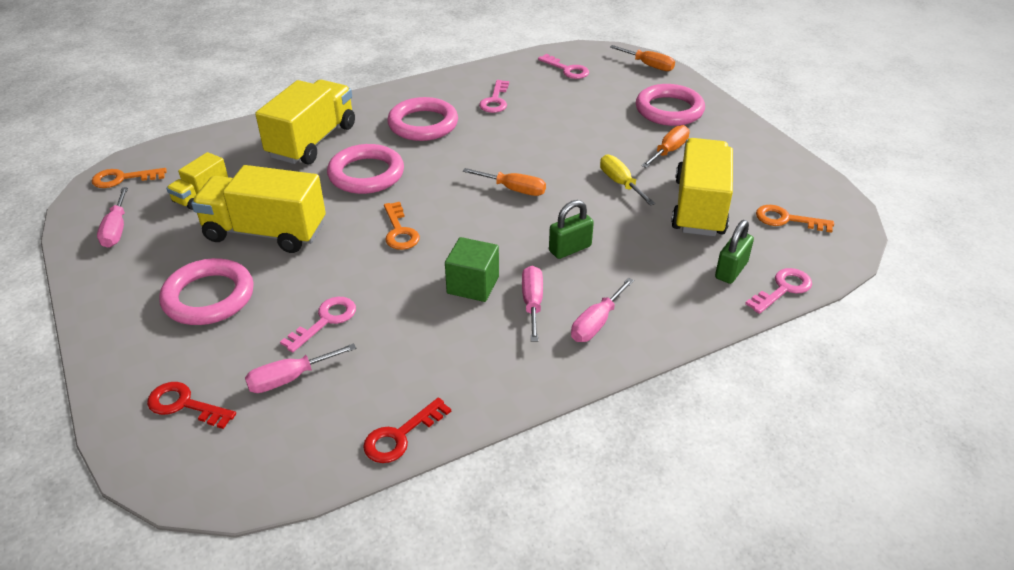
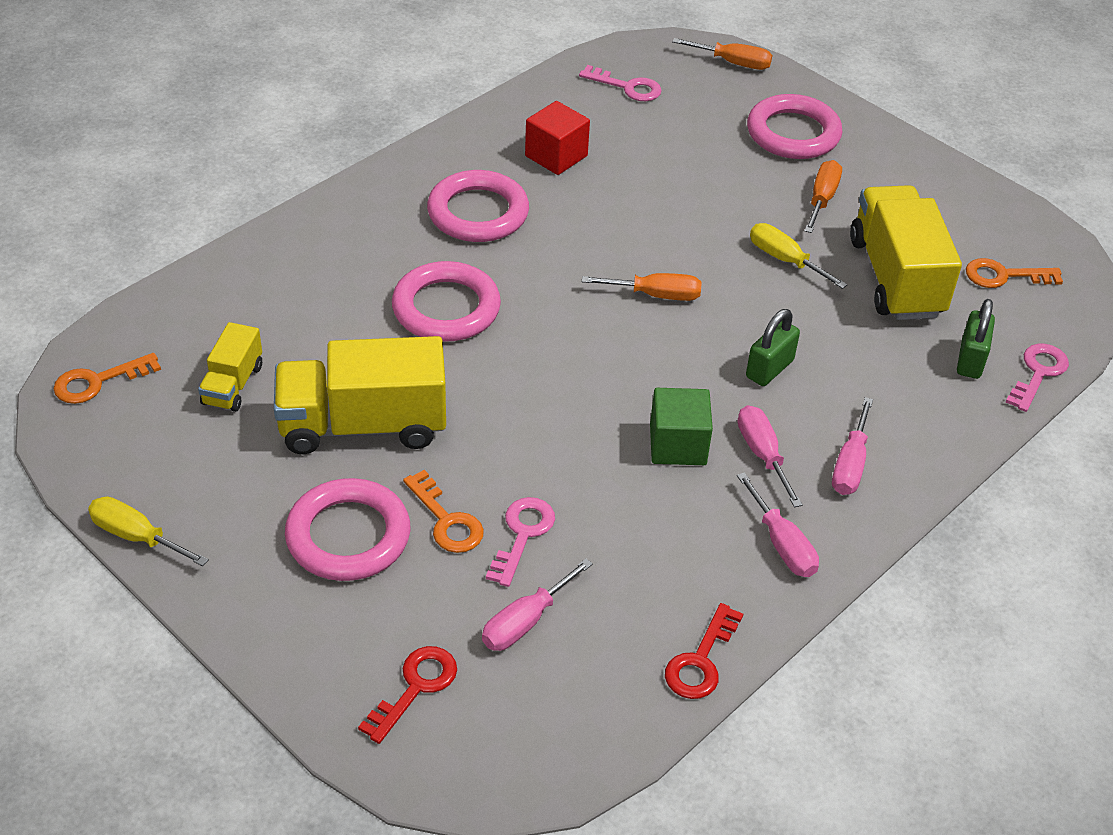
camera: 20 degrees left, 5 degrees up
pink screwdriver [97,187,128,248] -> pink screwdriver moved to [737,472,819,577]
red key [147,382,236,429] -> red key turned 120 degrees clockwise [358,646,457,744]
yellow truck [255,80,355,164] -> none
orange key [384,202,420,250] -> orange key moved to [403,470,484,553]
pink key [479,80,509,113] -> red cube [525,101,590,175]
none -> yellow screwdriver [88,496,209,566]

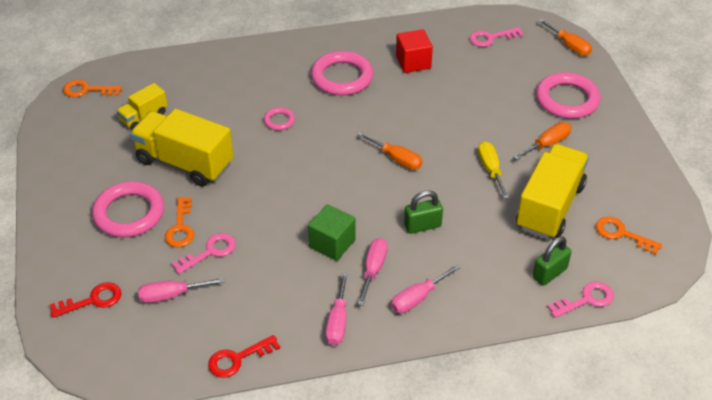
camera: 35 degrees right, 0 degrees up
yellow screwdriver [88,496,209,566] -> none
pink ring [392,261,501,342] -> pink ring [264,107,295,130], size x0.48
pink key [579,65,662,101] -> pink key turned 105 degrees clockwise [470,27,524,47]

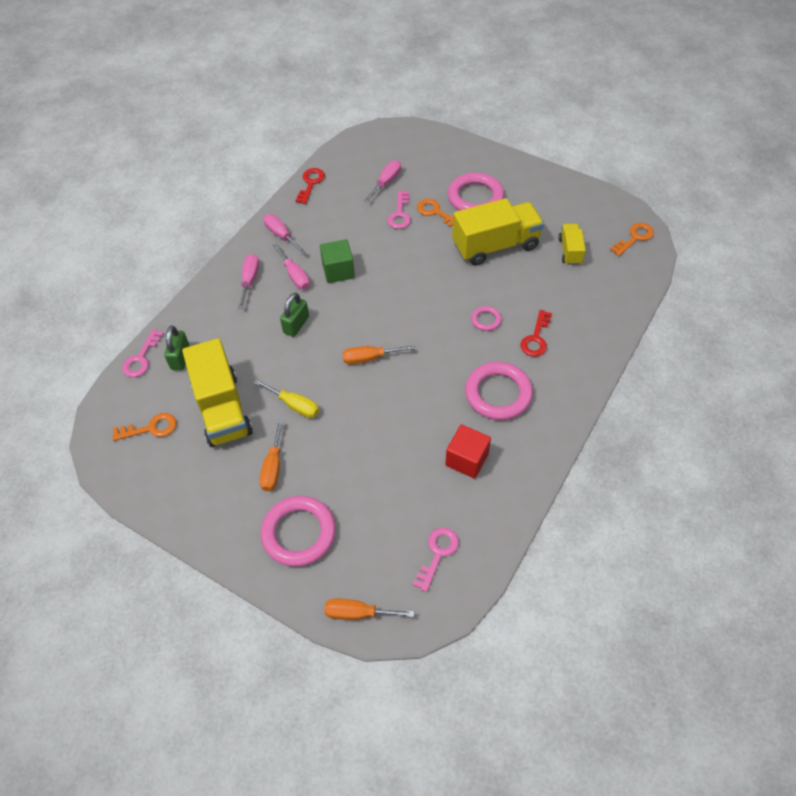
camera: 135 degrees right, 10 degrees up
red key [50,282,122,318] -> red key moved to [520,310,552,357]

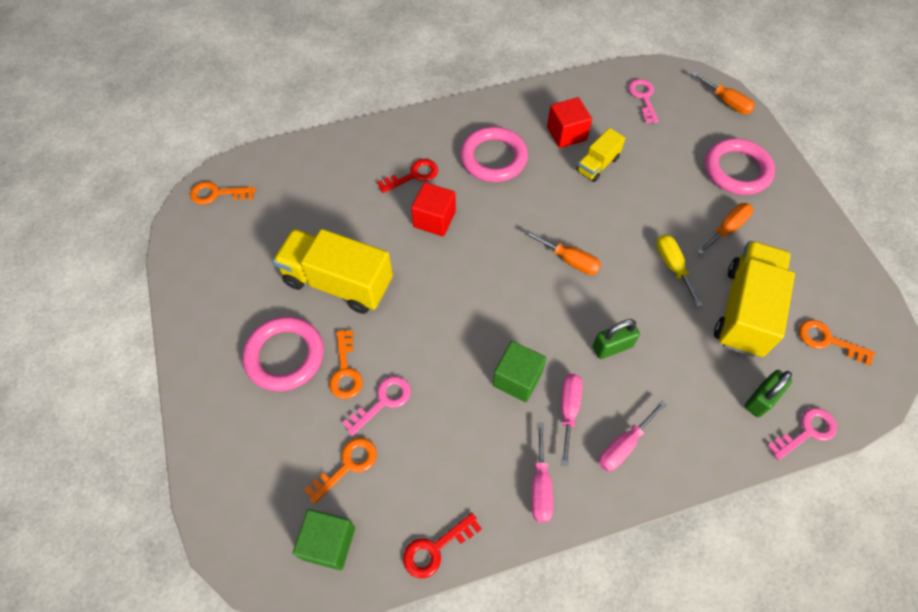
camera: 140 degrees left, 5 degrees up
pink screwdriver [364,160,401,202] -> orange key [304,438,377,504]
pink key [413,527,459,592] -> pink key turned 105 degrees clockwise [628,79,659,123]
pink ring [471,306,502,331] -> red cube [411,182,456,236]
yellow truck [559,224,586,265] -> yellow truck moved to [576,128,625,182]
none -> green cube [293,509,355,570]

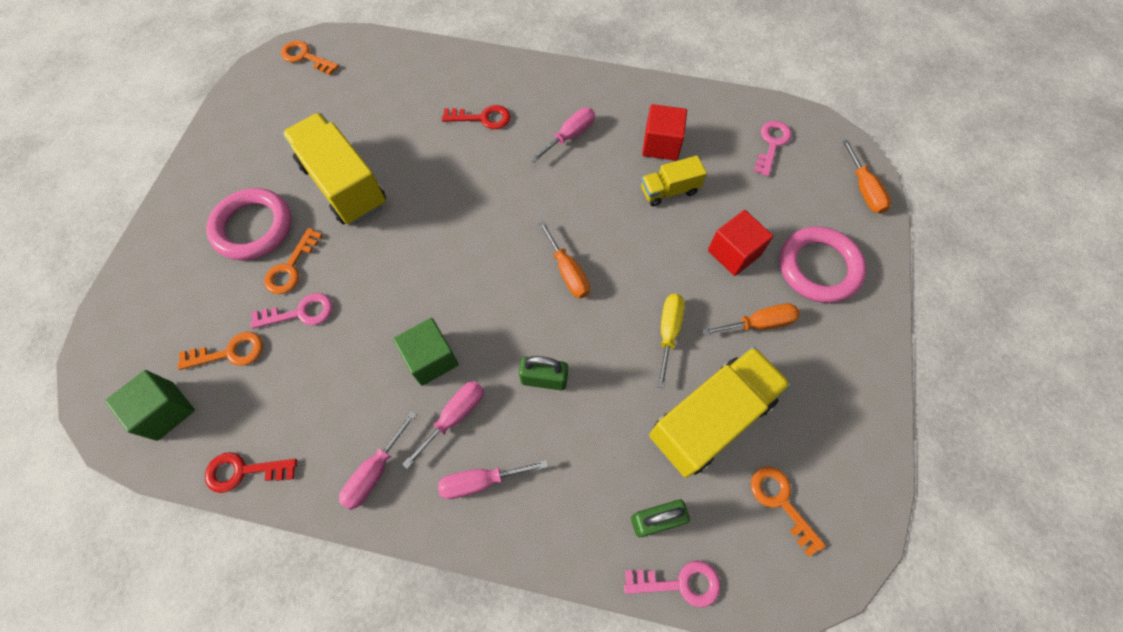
camera: 30 degrees right, 5 degrees up
red cube [411,182,456,236] -> red cube moved to [708,210,773,276]
pink ring [460,127,528,182] -> pink screwdriver [530,108,595,162]

